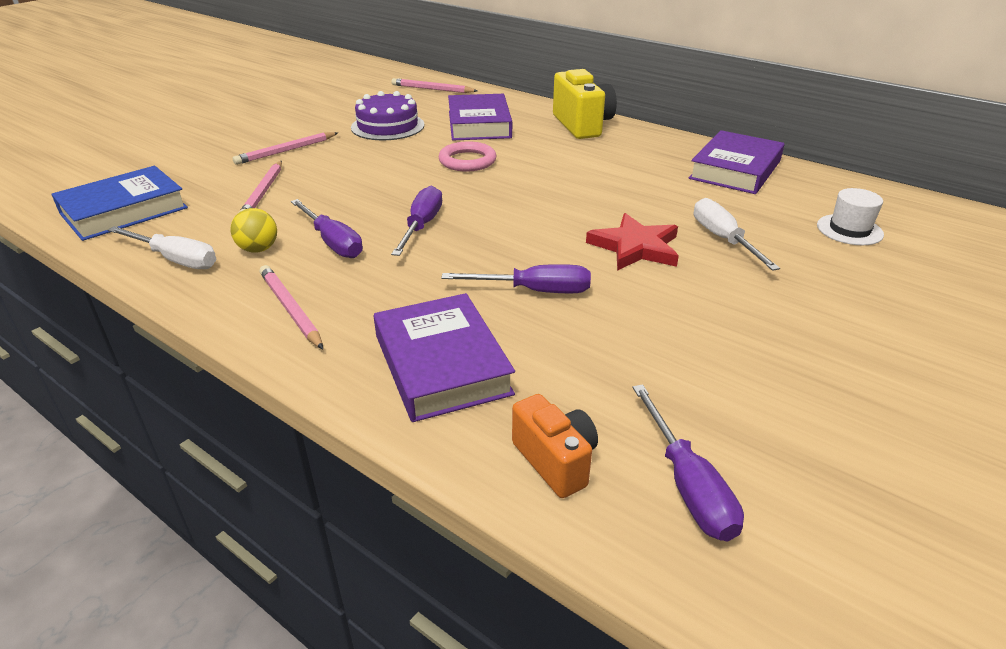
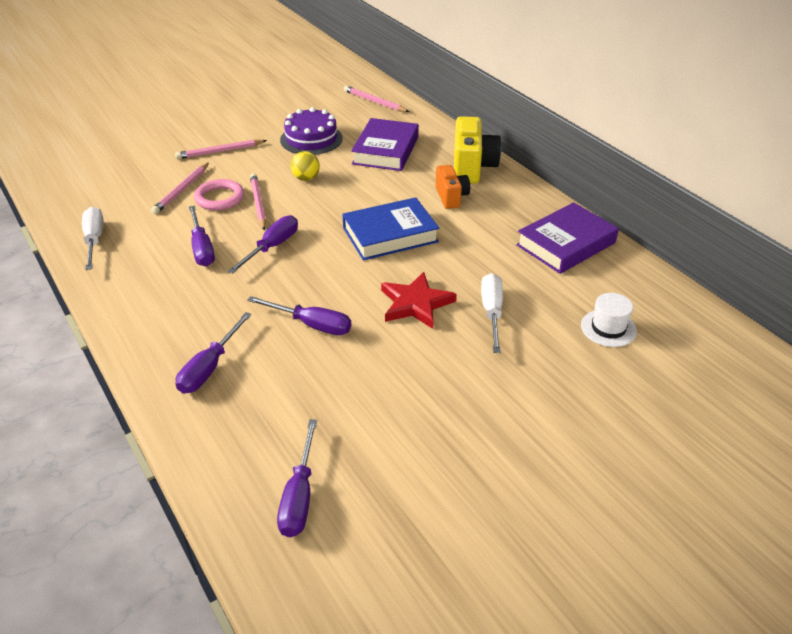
camera: 20 degrees right, 5 degrees up
blue book [51,166,188,241] -> blue book moved to [342,197,439,261]
white screwdriver [108,226,216,269] -> white screwdriver turned 150 degrees counterclockwise [82,207,103,270]
yellow ball [231,208,277,253] -> yellow ball moved to [290,151,320,181]
pink pencil [260,265,323,349] -> pink pencil moved to [250,174,266,230]
purple book [374,293,515,422] -> purple screwdriver [176,312,252,394]
pink ring [439,141,496,172] -> pink ring moved to [194,179,244,211]
orange camera [512,394,598,498] -> orange camera moved to [436,165,470,209]

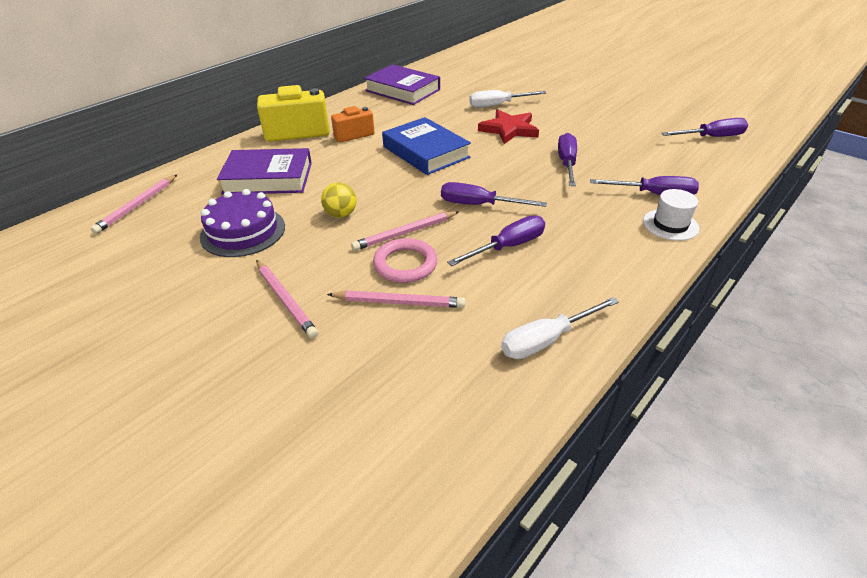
camera: 105 degrees left, 0 degrees up
white hat [581,293,637,347] -> white hat moved to [643,189,699,241]

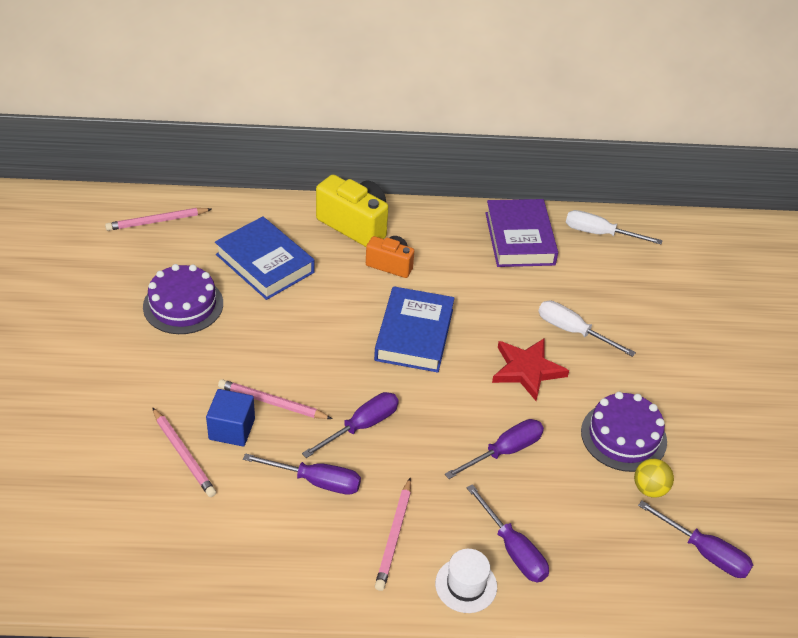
camera: 45 degrees right, 5 degrees up
purple book [217,148,312,195] -> blue book [215,216,315,300]
pink pencil [256,260,318,339] -> pink pencil moved to [375,478,411,591]
yellow ball [321,183,357,218] -> yellow ball moved to [634,459,674,498]
pink ring [373,238,438,283] -> blue cube [206,389,255,447]
purple screwdriver [441,182,547,207] -> purple screwdriver turned 75 degrees clockwise [302,392,399,458]
white screwdriver [501,297,619,359] -> white screwdriver moved to [566,210,663,244]
none -> purple cake [581,392,667,472]

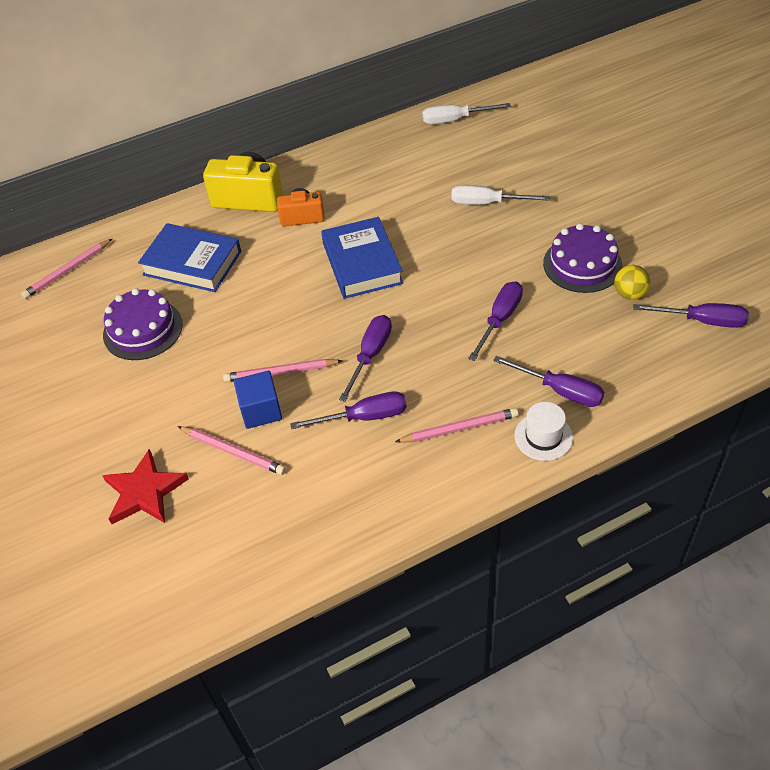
camera: 20 degrees left, 5 degrees up
pink pencil [375,478,411,591] -> pink pencil turned 90 degrees counterclockwise [395,408,519,443]
purple book [485,199,558,267] -> none
red star [492,338,569,401] -> red star moved to [102,449,189,524]

